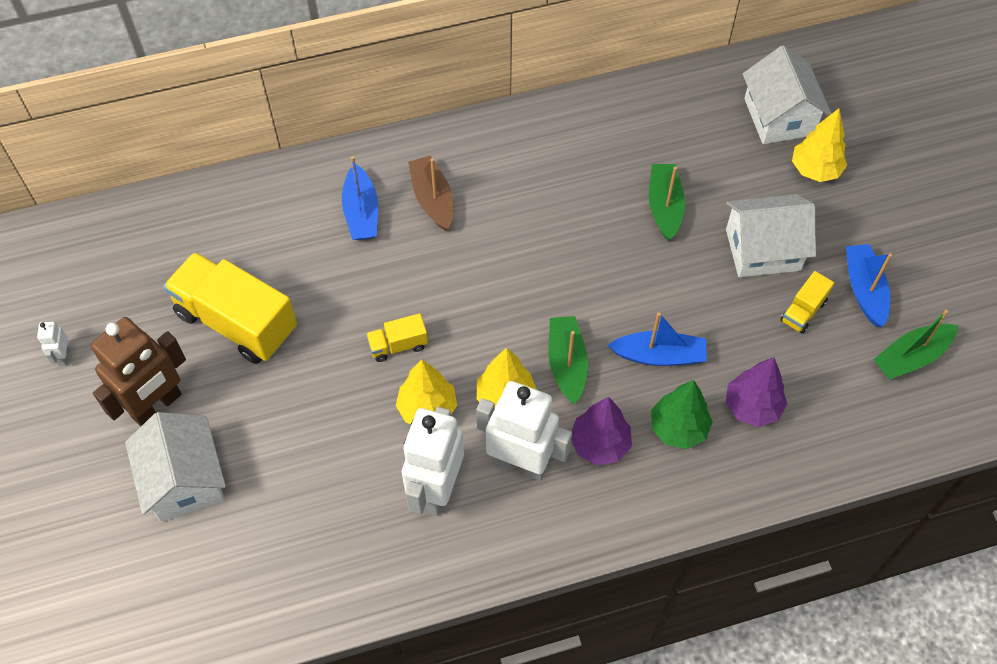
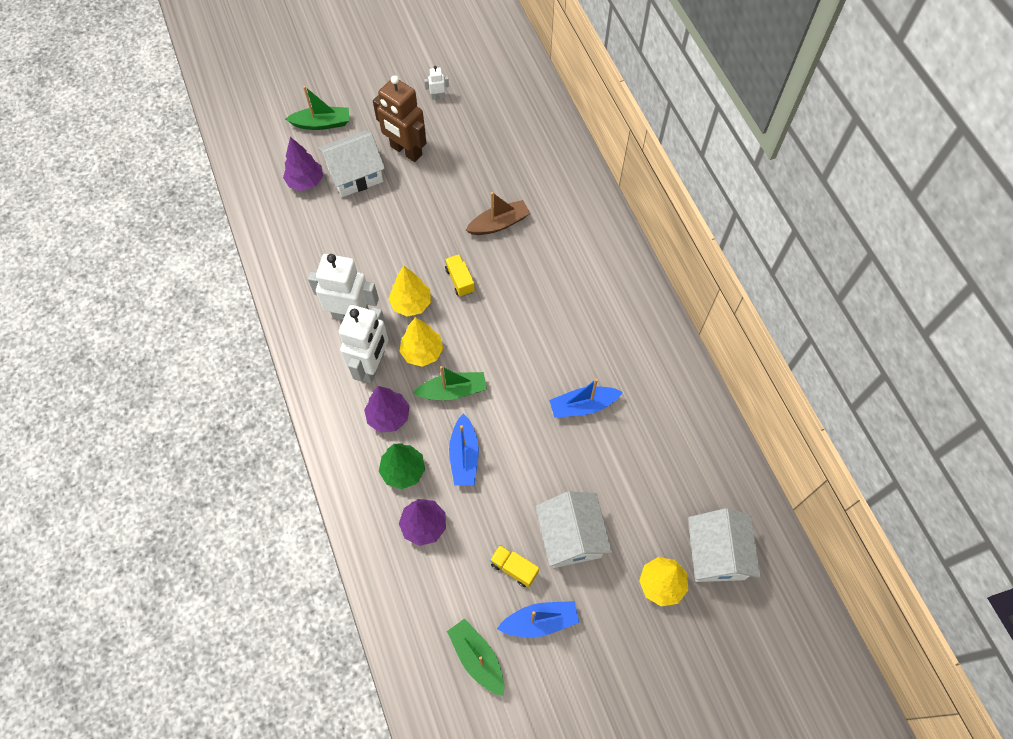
camera: 85 degrees right, 5 degrees up
yellow truck [163,252,297,364] -> none
blue boat [342,156,378,240] -> blue boat moved to [549,378,623,418]
brown boat [408,155,453,231] -> brown boat moved to [466,192,530,235]
green boat [649,164,685,241] -> green boat moved to [286,86,349,130]
white house [743,45,832,144] -> white house turned 75 degrees counterclockwise [688,508,761,582]
none -> purple tree [283,137,323,191]

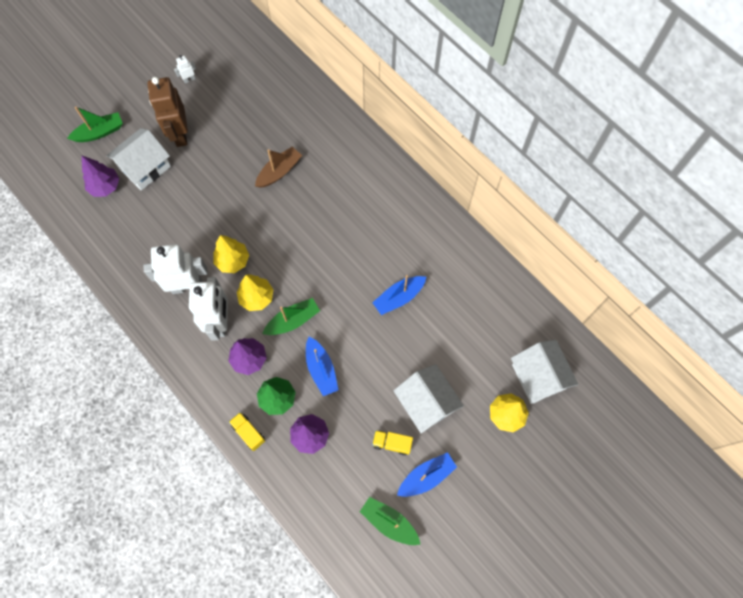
camera: 20 degrees left, 5 degrees up
brown robot [373,75,426,162] -> brown robot turned 60 degrees clockwise [147,77,188,147]
yellow truck [445,254,475,297] -> yellow truck moved to [229,412,265,451]

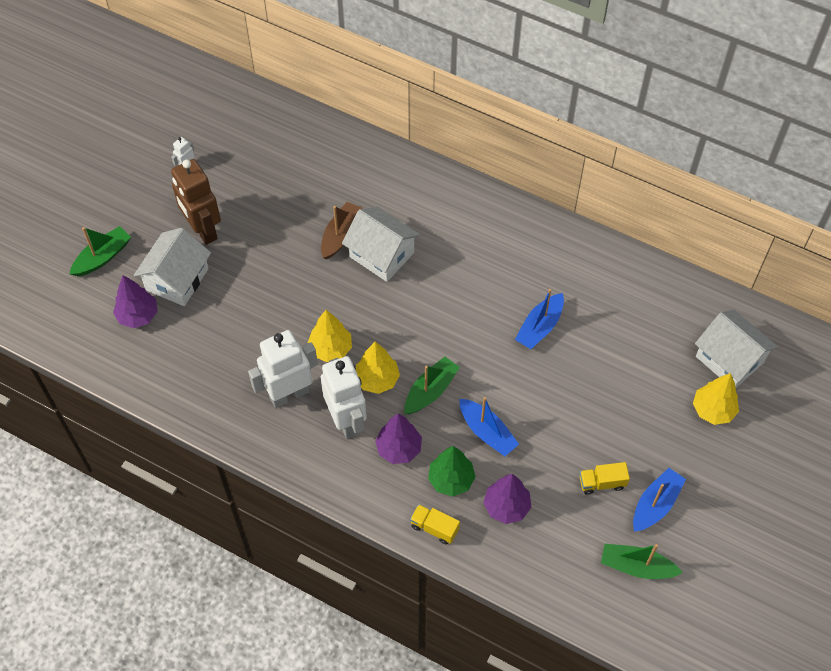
camera: 20 degrees left, 10 degrees down
white house [393,364,464,434] -> white house moved to [342,207,420,282]

